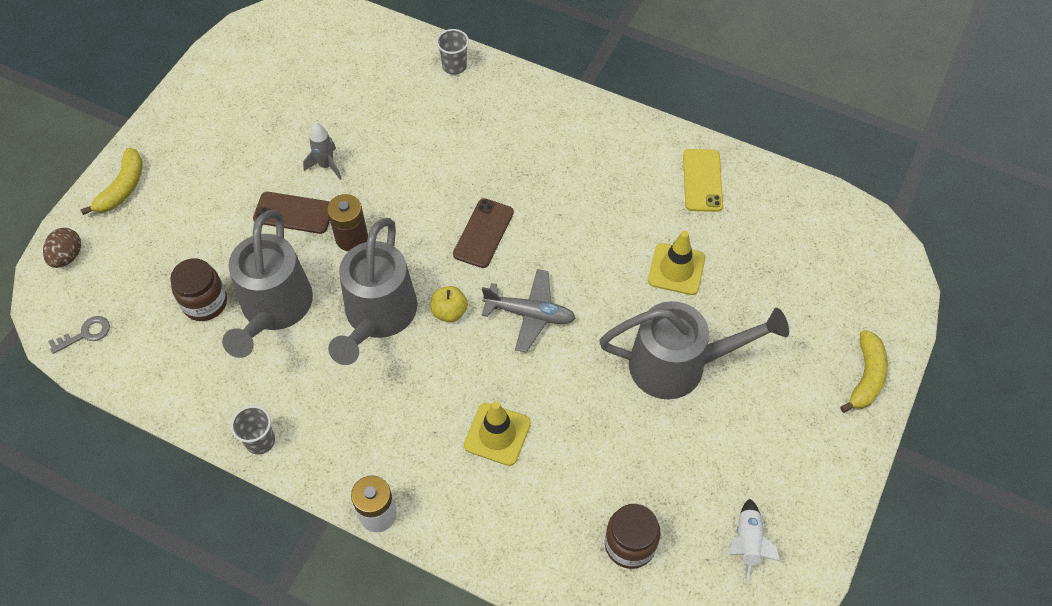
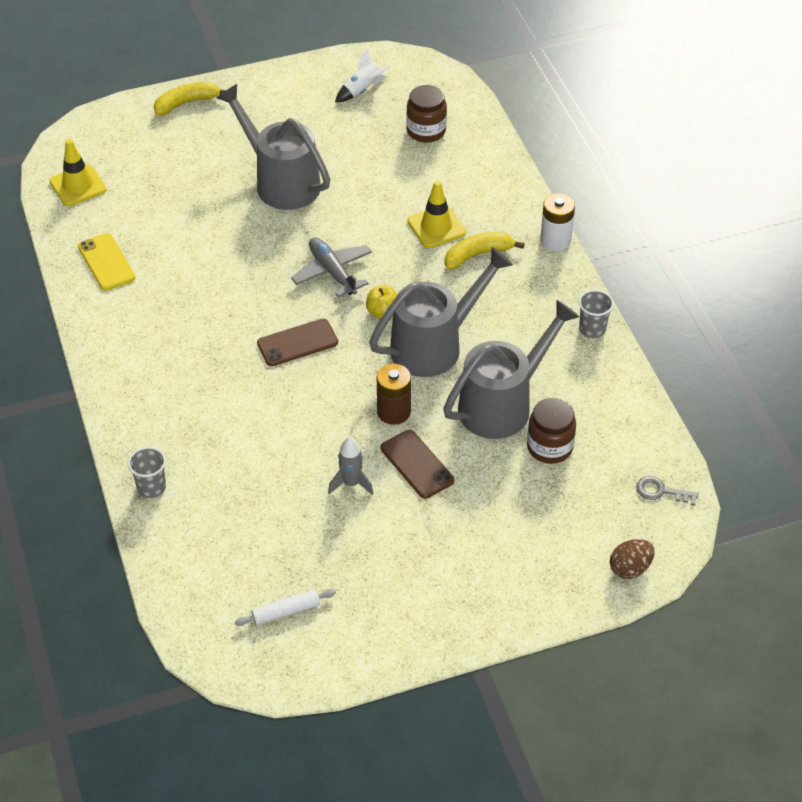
camera: 135 degrees left, 10 degrees down
yellow banana [80,147,142,215] -> yellow banana moved to [445,232,525,270]
yellow traffic cone [648,231,705,295] -> yellow traffic cone moved to [49,139,106,206]
yellow phone [683,149,723,212] -> yellow phone turned 75 degrees counterclockwise [78,233,136,291]
none -> white rolling pin [235,589,336,626]

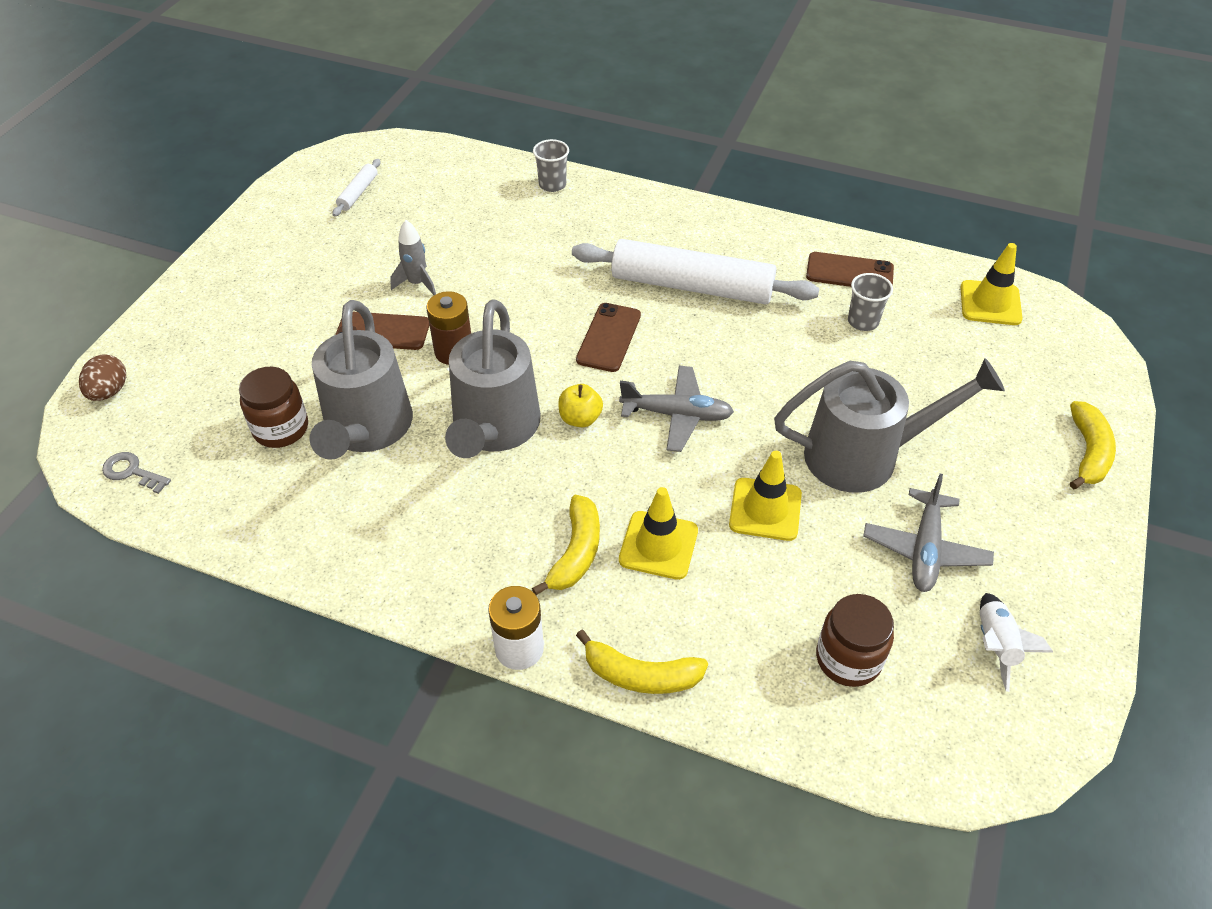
camera: 130 degrees right, 0 degrees up
yellow phone [78,233,136,291] -> brown phone [806,252,894,287]
grey cup [578,290,614,338] -> grey cup moved to [848,273,893,331]
grey key [636,476,698,505] -> grey key turned 120 degrees counterclockwise [102,452,171,494]
none -> white rolling pin [572,239,820,305]
none -> yellow banana [576,630,708,694]
none -> yellow traffic cone [729,451,802,541]
none -> grey plane [863,474,994,592]

